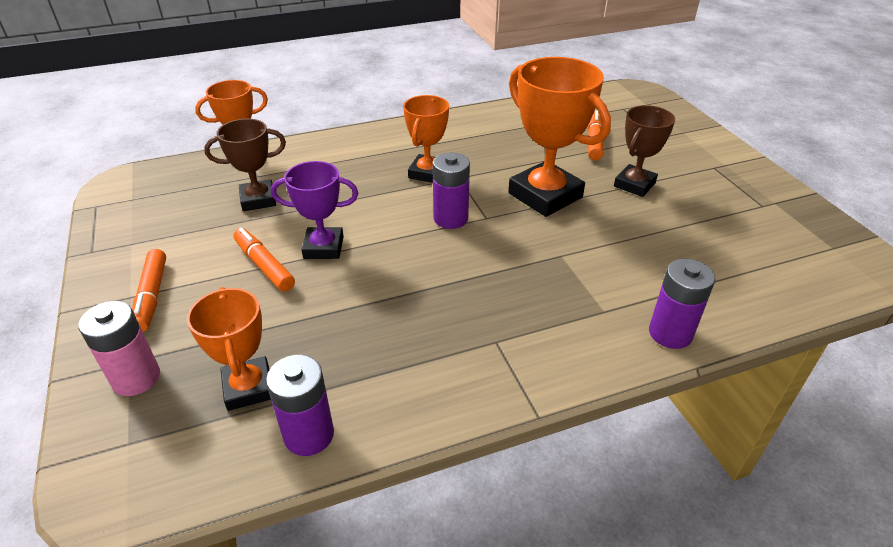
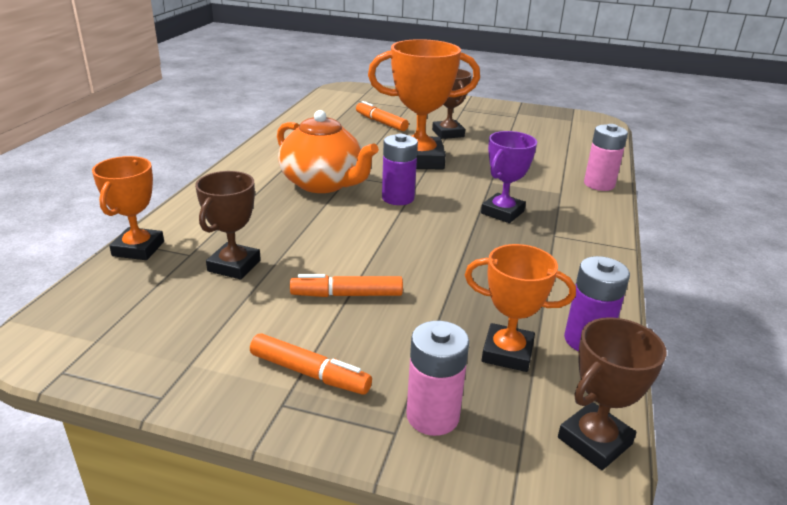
camera: 55 degrees left, 10 degrees down
purple trophy [271,161,358,259] -> purple trophy moved to [481,131,537,223]
orange trophy [403,95,449,183] -> orange teapot [277,110,379,193]
purple battery [649,259,715,349] -> pink battery [584,124,628,191]
none -> brown trophy [558,317,667,470]

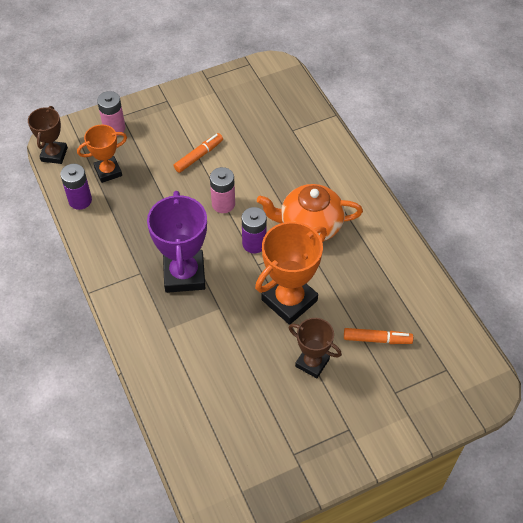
camera: 140 degrees right, 25 degrees up
orange trophy [92,156,164,260] -> none
brown trophy [195,171,261,280] -> none
orange marker [250,334,372,395] -> none
purple trophy [481,131,537,223] -> purple trophy [147,191,207,293], size x1.65
pink battery [584,124,628,191] -> pink battery moved to [210,167,235,213]

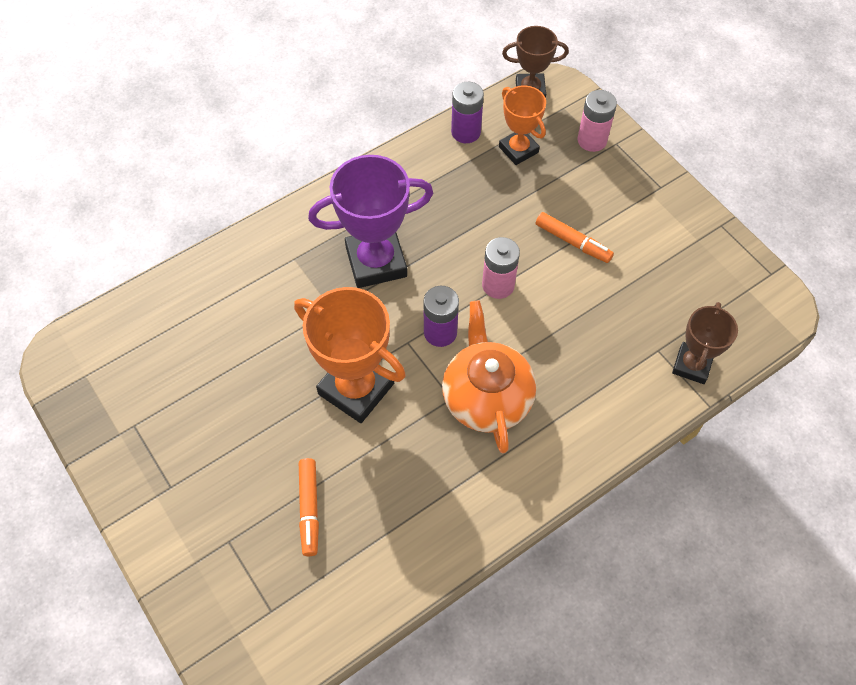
camera: 80 degrees right, 5 degrees up
brown trophy [288,318,342,378] -> brown trophy moved to [672,302,738,384]

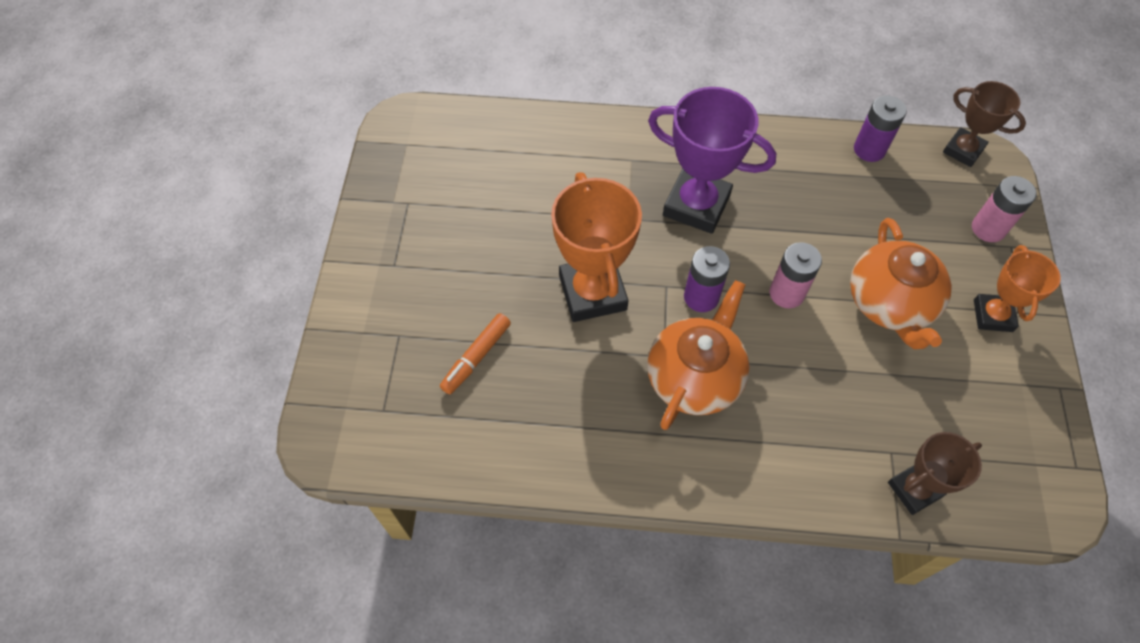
camera: 40 degrees right, 0 degrees up
orange trophy [499,85,546,165] -> orange trophy moved to [974,245,1061,332]
orange marker [536,212,614,263] -> orange teapot [850,218,952,349]

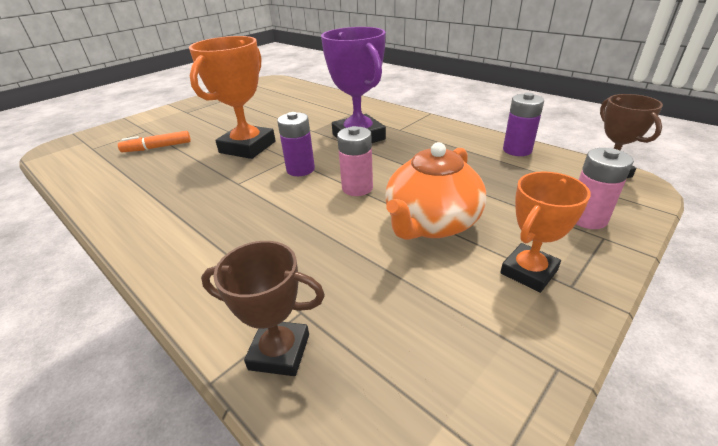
camera: 40 degrees right, 25 degrees down
orange teapot [647,280,750,430] -> none

